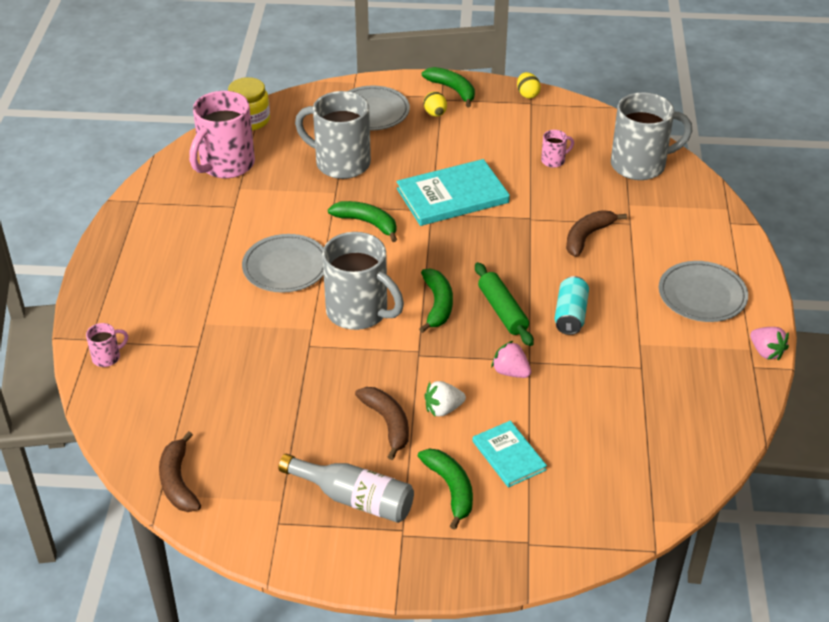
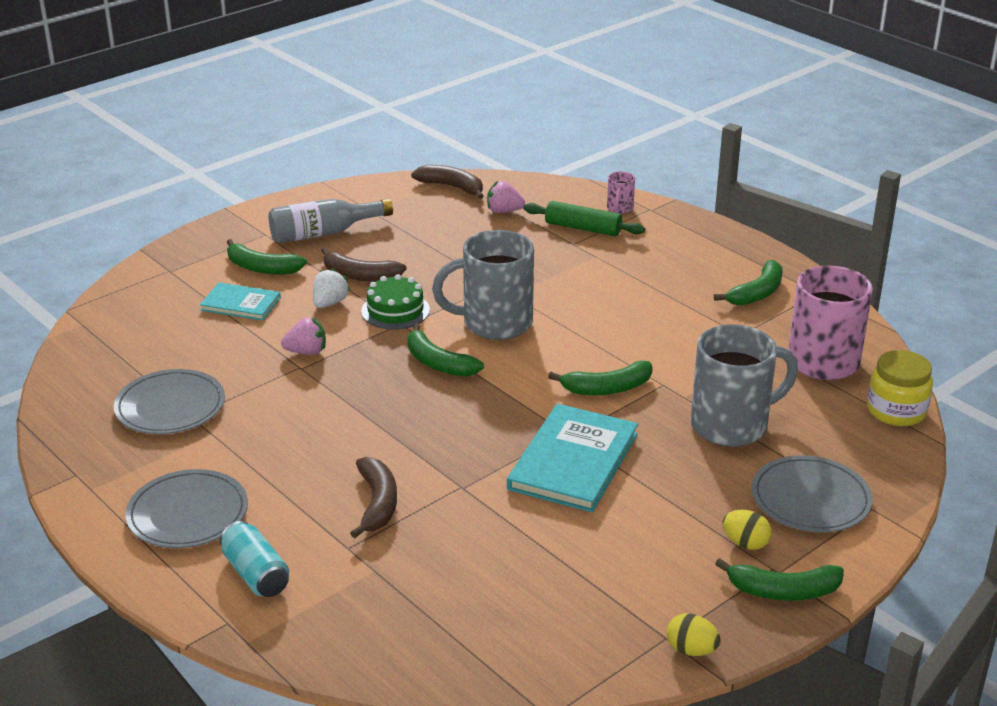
camera: 135 degrees right, 10 degrees down
grey plate [242,234,324,293] -> grey plate moved to [114,369,225,434]
green rolling pin [475,262,534,346] -> green rolling pin moved to [523,201,645,236]
pink mug [541,130,574,168] -> none
turquoise can [554,276,589,335] -> turquoise can moved to [220,521,289,597]
grey mug [611,92,692,180] -> none
pink strawberry [750,327,789,360] -> pink strawberry moved to [487,181,525,213]
none -> green cake [361,274,430,329]
none -> green banana [714,260,782,306]

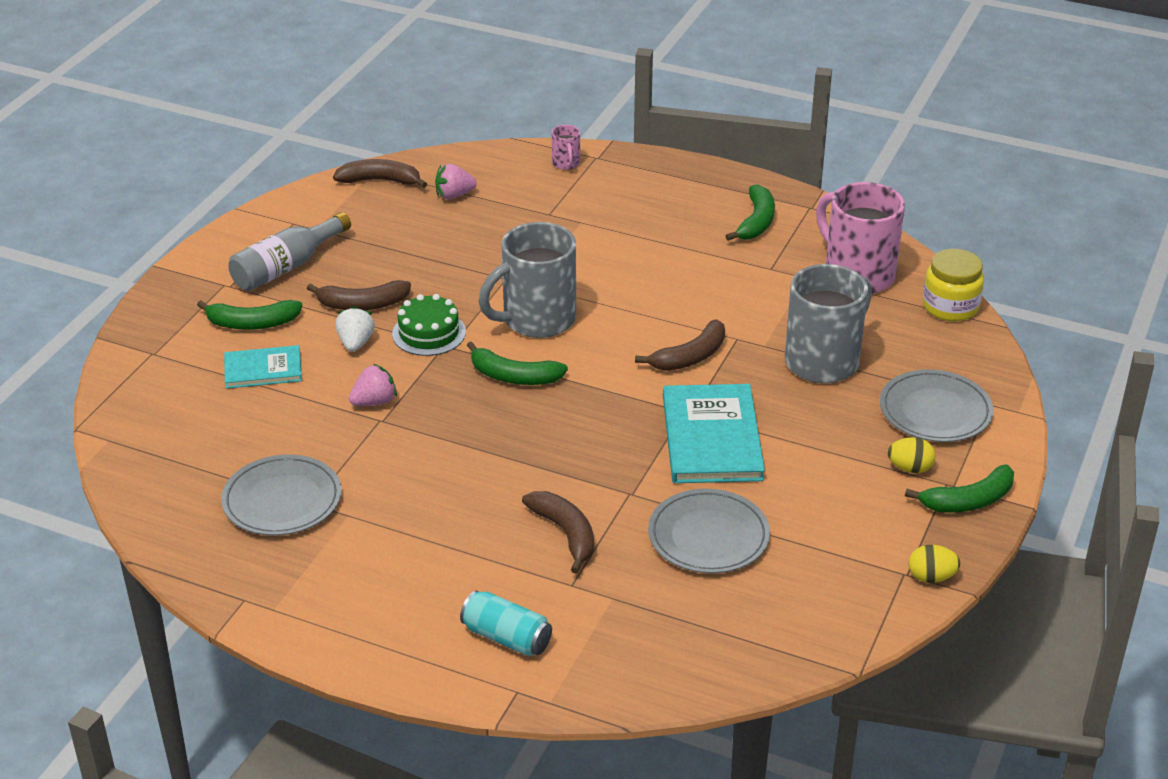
camera: 25 degrees left, 5 degrees up
grey plate [125,469,248,548] -> grey plate moved to [648,489,770,573]
green rolling pin [523,201,645,236] -> none
green banana [548,360,653,395] -> brown banana [635,319,725,371]

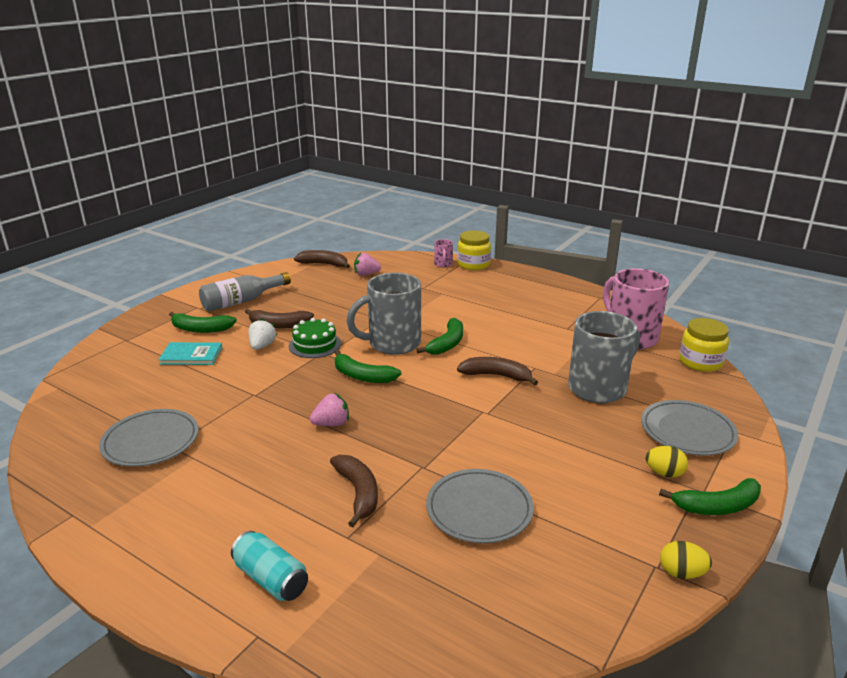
camera: 10 degrees right, 10 degrees down
pink strawberry [349,364,397,406] -> pink strawberry moved to [310,393,349,426]
brown banana [635,319,725,371] -> brown banana turned 135 degrees counterclockwise [457,357,538,385]
turquoise book [663,384,765,483] -> none
green banana [726,185,775,241] -> green banana moved to [416,318,463,355]
none -> yellow jar [457,230,491,270]

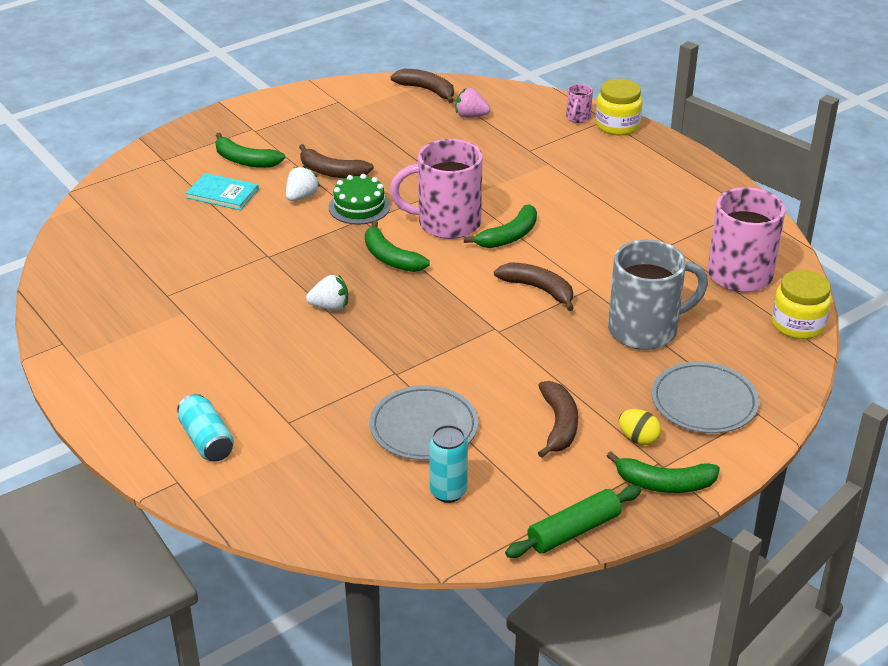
camera: 20 degrees right, 10 degrees up
grey plate [99,409,199,467] -> none
grey bottle [199,272,291,311] -> none
pink strawberry [310,393,349,426] -> white strawberry [306,274,348,311]
brown banana [330,455,378,527] -> brown banana moved to [538,381,578,458]
grey mug [346,273,421,355] -> pink mug [390,139,483,239]
yellow egg [660,541,712,579] -> green rolling pin [505,485,641,558]
none -> turquoise can [429,425,468,503]

